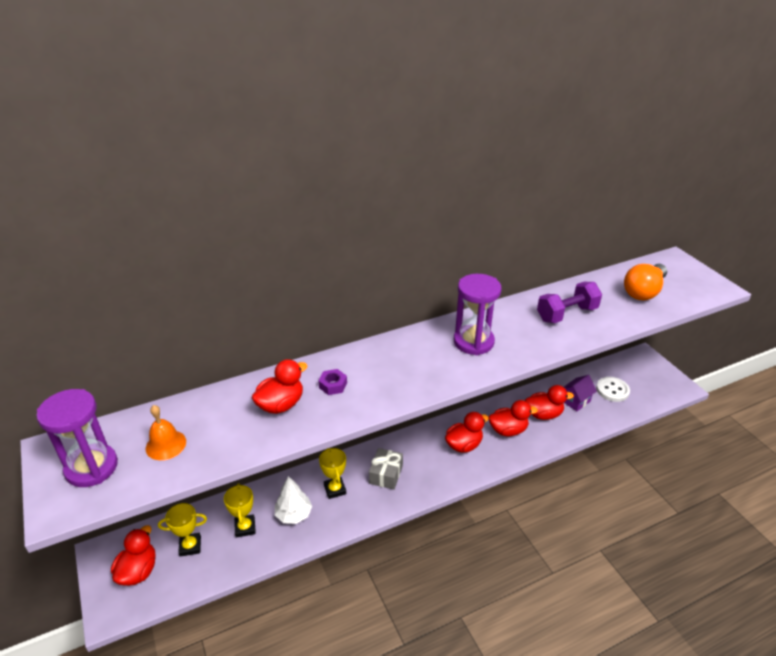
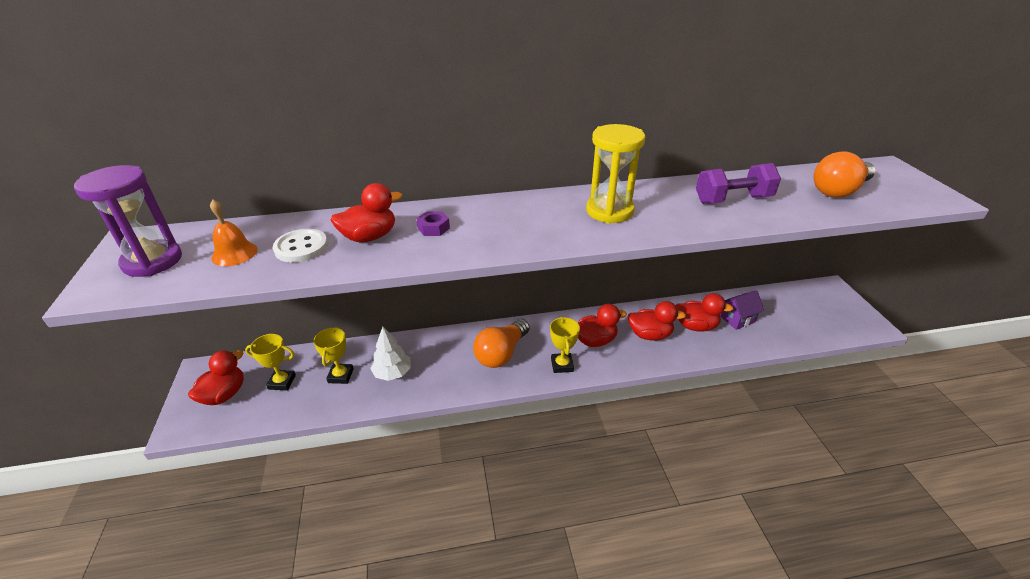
camera: 15 degrees right, 0 degrees up
yellow trophy [319,448,346,499] -> yellow trophy moved to [550,317,580,373]
grey gift [369,448,403,490] -> orange light bulb [473,319,530,368]
purple hourglass [454,274,502,355] -> yellow hourglass [586,124,645,224]
white button [596,377,630,402] -> white button moved to [273,229,328,263]

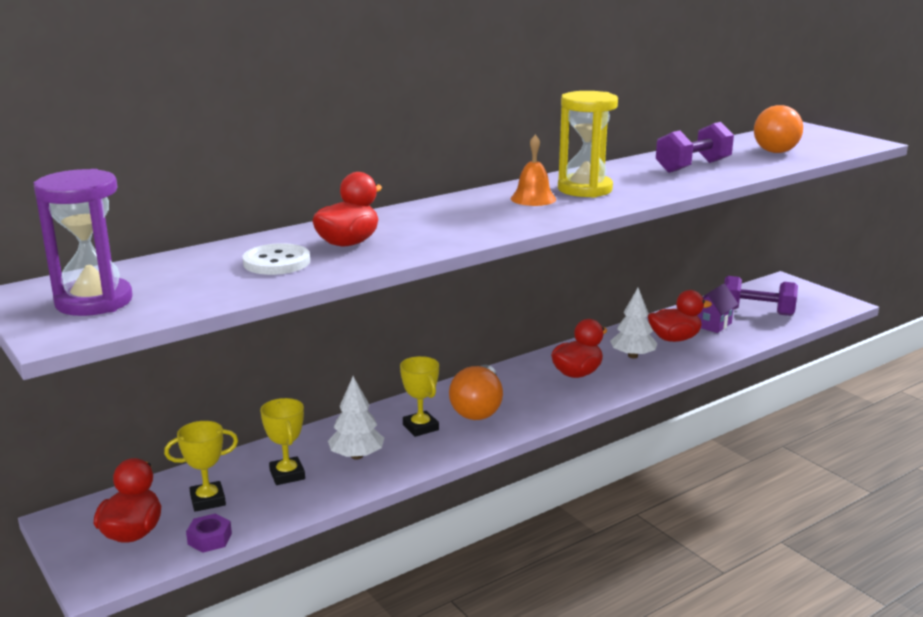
camera: 25 degrees left, 15 degrees down
orange bell [210,199,258,266] -> orange bell moved to [510,135,556,206]
purple nut [416,211,450,236] -> purple nut moved to [186,513,232,553]
yellow trophy [550,317,580,373] -> yellow trophy moved to [400,356,439,437]
red duck [628,301,686,340] -> white tree [610,288,657,358]
none -> purple dumbbell [724,276,798,316]

